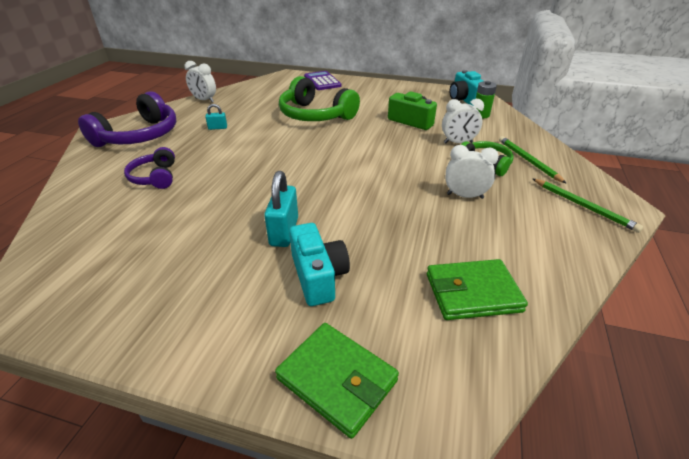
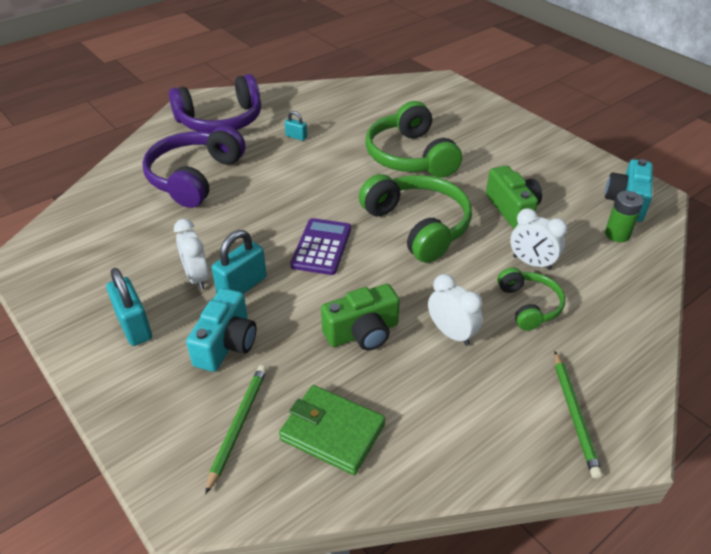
camera: 35 degrees right, 5 degrees up
purple headphones [124,147,175,189] -> purple headphones [142,126,245,208], size x1.79
white clock [185,61,216,103] -> white clock moved to [174,219,209,290]
green wallet [275,323,399,439] -> none
purple calculator [304,71,341,90] -> purple calculator moved to [290,218,351,275]
green pencil [499,136,567,184] -> green pencil moved to [205,365,267,495]
none -> turquoise padlock [106,268,152,346]
none -> green camera [321,284,400,350]
none -> green headphones [359,174,472,263]

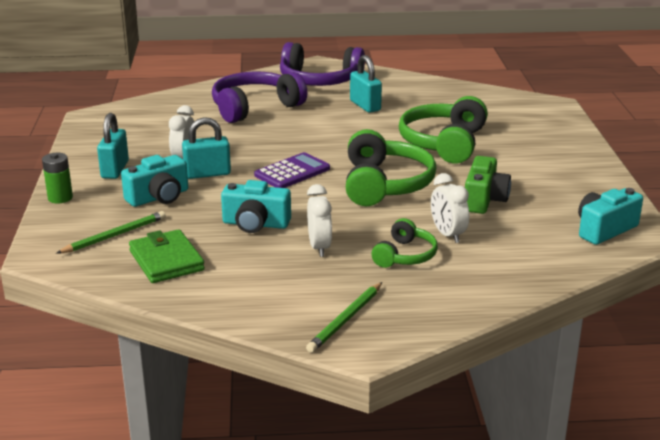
camera: 35 degrees right, 15 degrees down
turquoise padlock [285,111,307,141] -> turquoise padlock [350,55,382,113], size x1.88
green camera [321,284,400,350] -> turquoise camera [221,180,291,233]
green battery [605,191,644,242] -> green battery moved to [42,153,73,204]

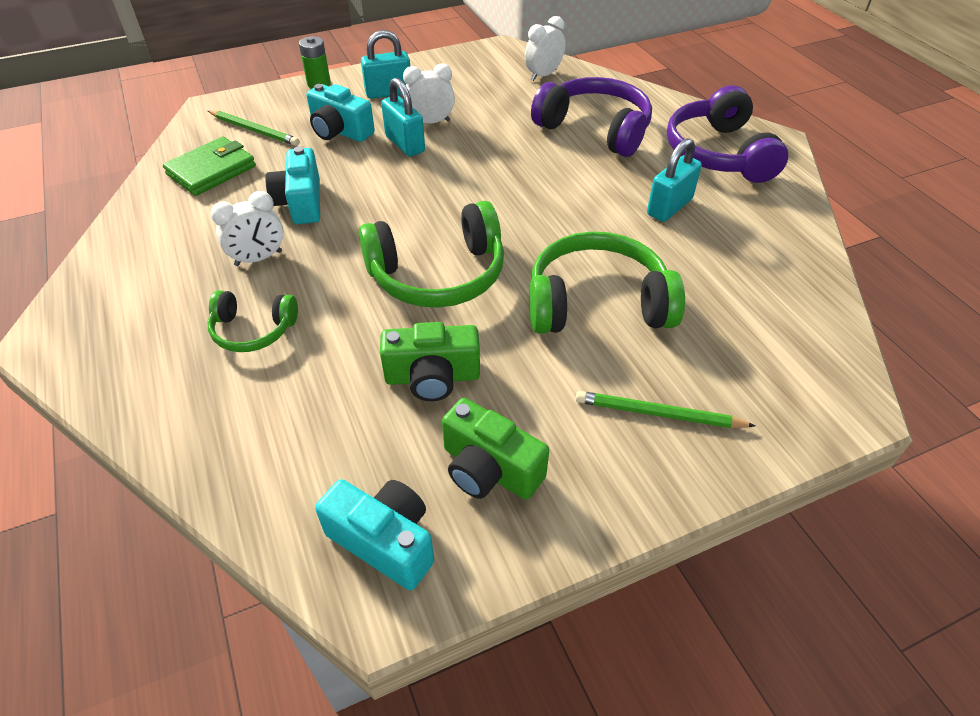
camera: 70 degrees right, 20 degrees up
purple calculator [254,152,330,188] -> none
green pencil [306,282,382,353] -> green pencil moved to [576,391,755,428]
white clock [431,173,469,243] -> white clock moved to [525,16,565,81]
none -> green camera [442,398,549,500]

